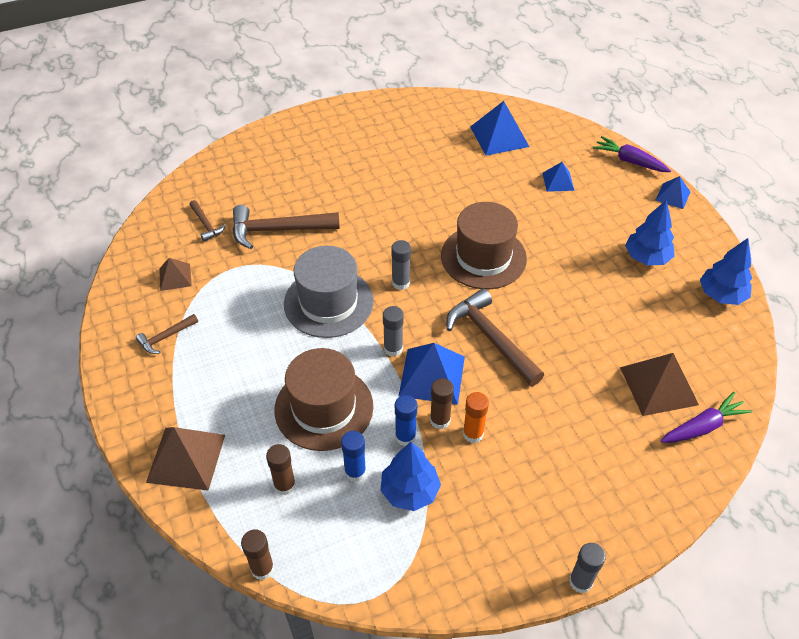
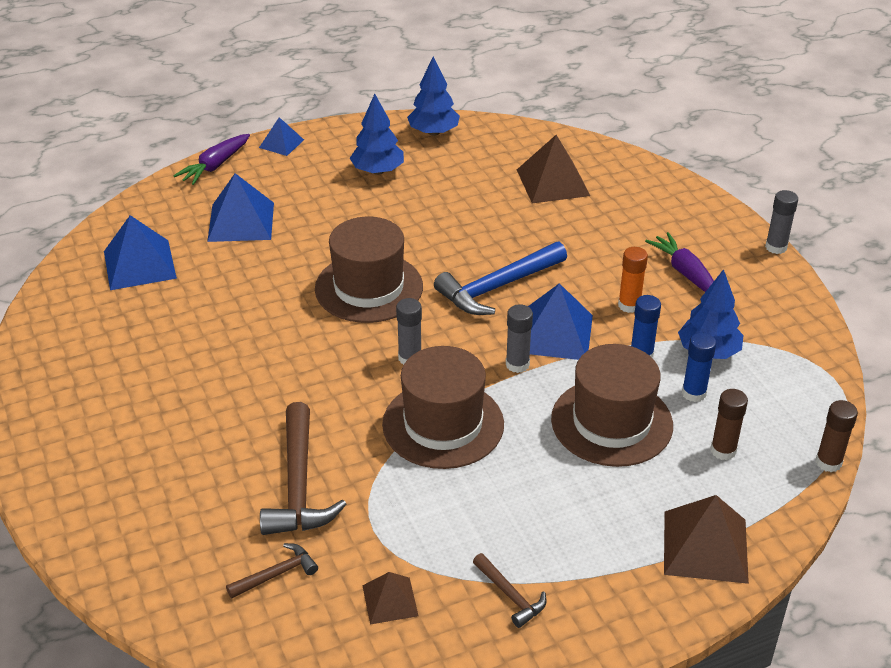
camera: 90 degrees left, 10 degrees down
grey hat [284,246,374,338] -> brown hat [382,346,504,469]
brown glue stick [430,378,454,429] -> none
brown hammer [446,288,544,386] -> blue hammer [434,242,567,315]
blue pyramid [542,162,574,192] -> blue pyramid [207,173,274,242], size x1.75
purple carrot [661,392,752,443] -> purple carrot moved to [645,232,714,292]

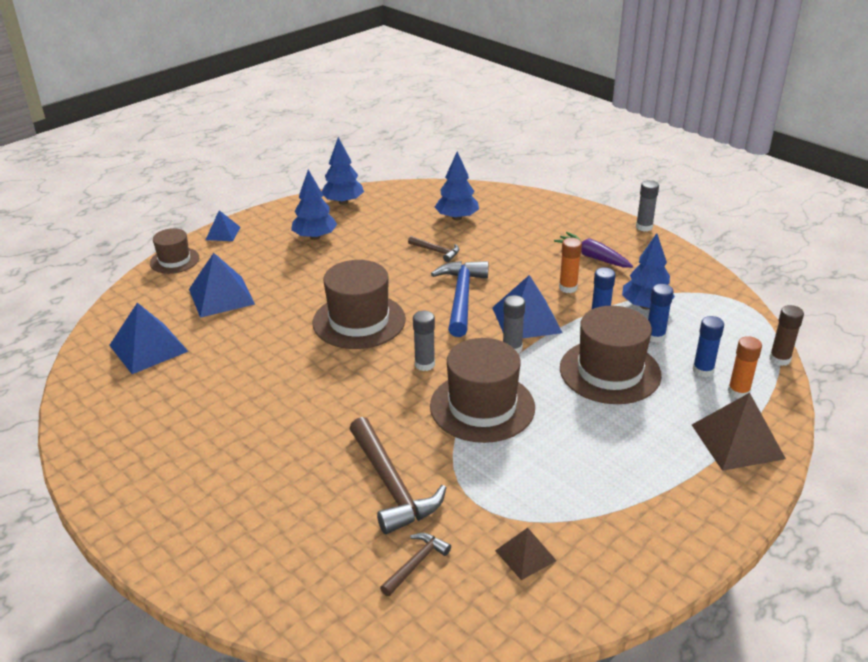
camera: 20 degrees left, 5 degrees down
purple carrot [173,134,250,185] -> brown hat [150,228,199,274]
blue hammer [434,242,567,315] -> blue hammer turned 150 degrees clockwise [431,261,489,337]
brown hammer [473,553,547,628] -> brown hammer moved to [408,236,459,262]
brown pyramid [517,135,590,203] -> blue tree [435,151,479,220]
brown glue stick [711,389,748,460] -> blue glue stick [693,316,724,377]
none -> orange glue stick [728,336,762,399]

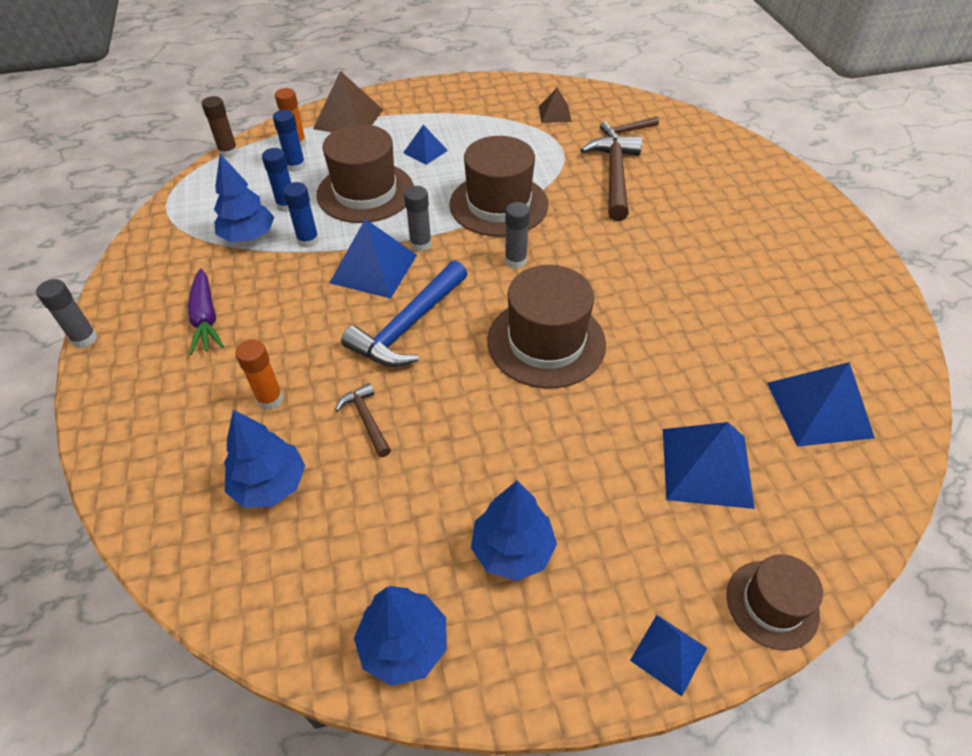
camera: 150 degrees left, 15 degrees up
orange glue stick [559,238,582,293] -> orange glue stick moved to [235,340,283,410]
none -> blue pyramid [403,125,448,165]

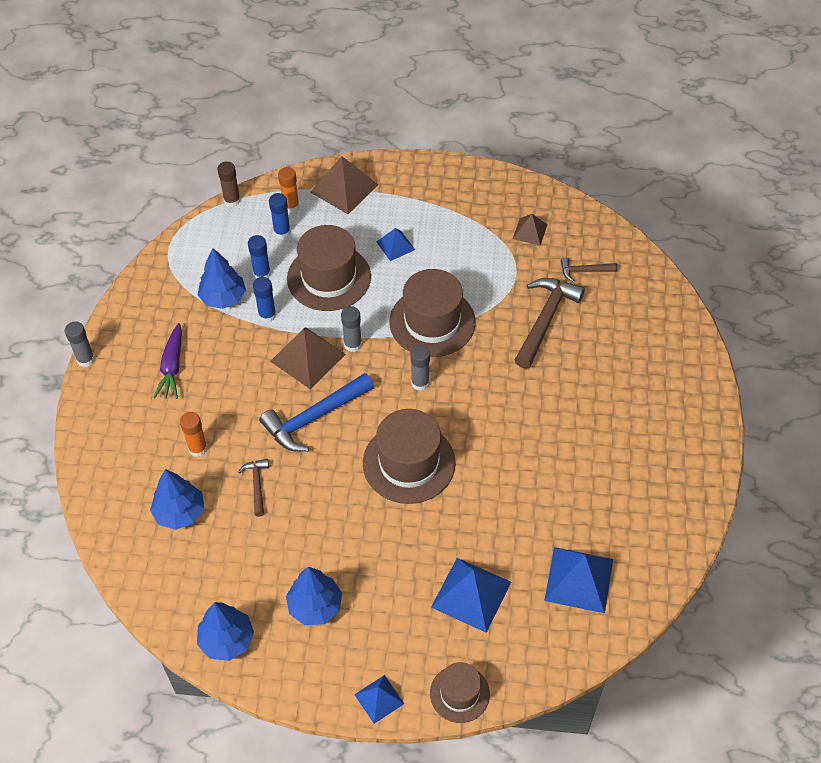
camera: 20 degrees right, 5 degrees up
blue pyramid [329,219,417,299] -> brown pyramid [270,327,346,389]

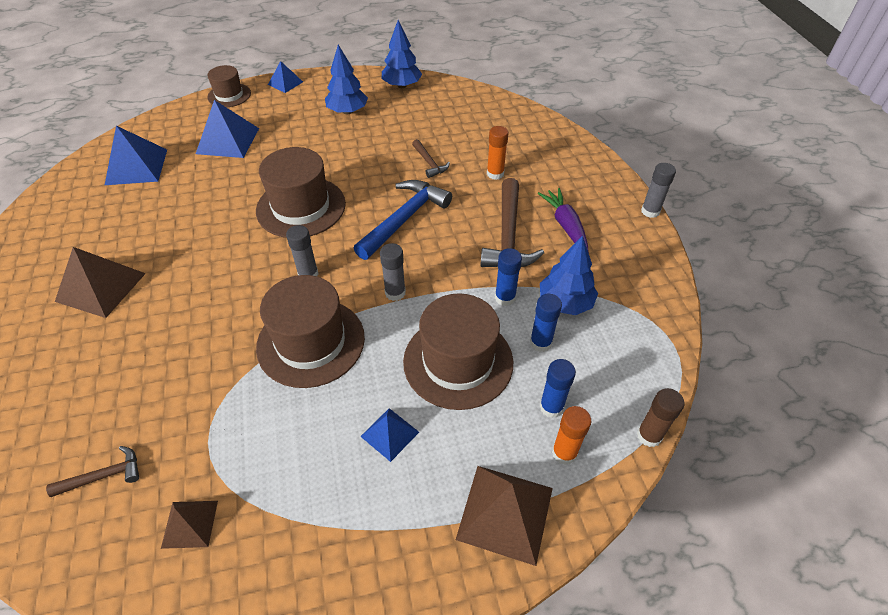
camera: 160 degrees right, 5 degrees down
blue tree [150,469,204,530] -> none
brown pyramid [270,327,346,389] -> brown pyramid moved to [55,247,146,318]
brown hammer [515,278,585,369] -> brown hammer moved to [480,178,544,267]

